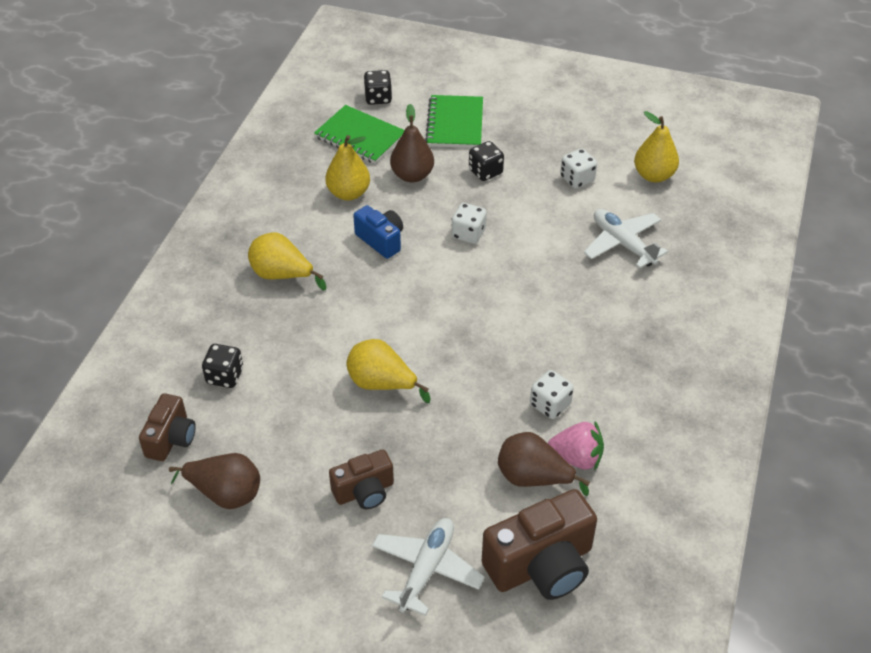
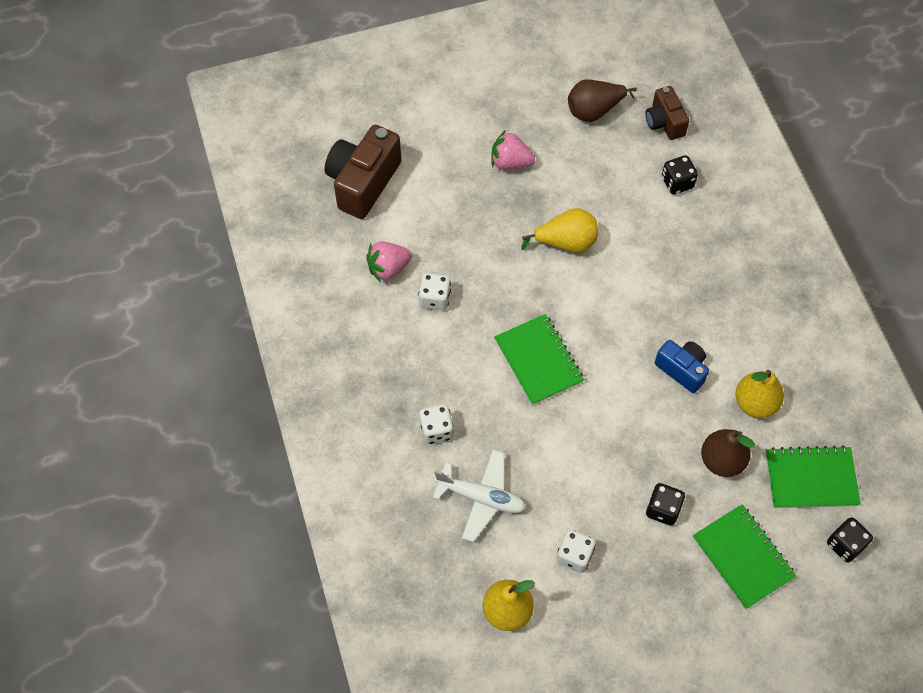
camera: 145 degrees right, 15 degrees up
yellow pear [248,233,326,291] -> none
brown camera [329,449,394,509] -> pink strawberry [491,130,535,170]
blue camera [353,205,403,259] -> blue camera turned 150 degrees counterclockwise [655,340,709,393]
white plane [372,518,485,616] -> none
white dice [451,203,487,244] -> white dice moved to [419,405,454,444]
brown pear [498,432,590,496] -> none
none -> green notebook [494,314,584,405]

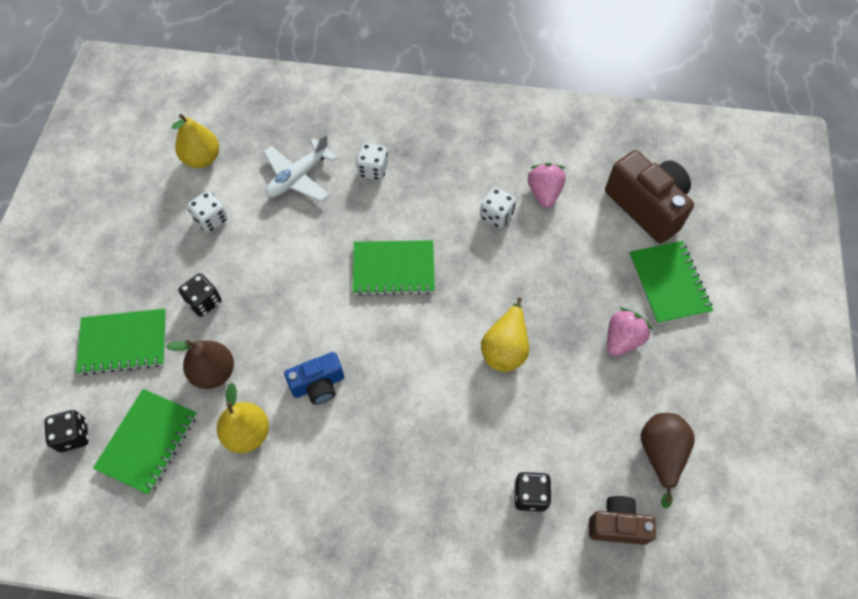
camera: 115 degrees right, 0 degrees up
none -> green notebook [629,241,713,324]

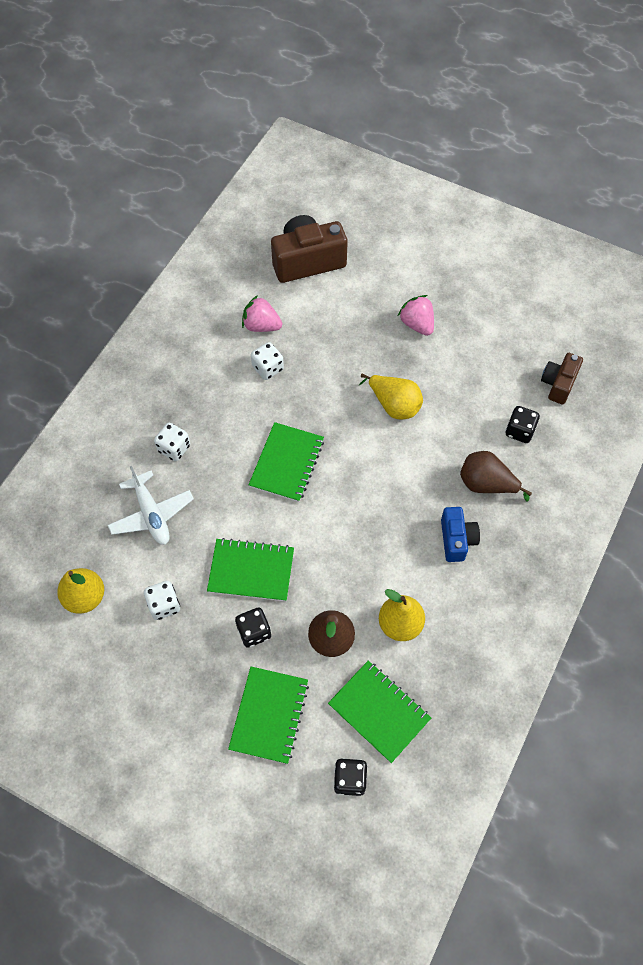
camera: 70 degrees left, 0 degrees up
blue camera [284,352,344,404] -> blue camera moved to [441,507,480,562]
green notebook [629,241,713,324] -> green notebook moved to [207,538,294,602]
brown pear [641,413,695,508] -> brown pear moved to [460,451,532,502]

